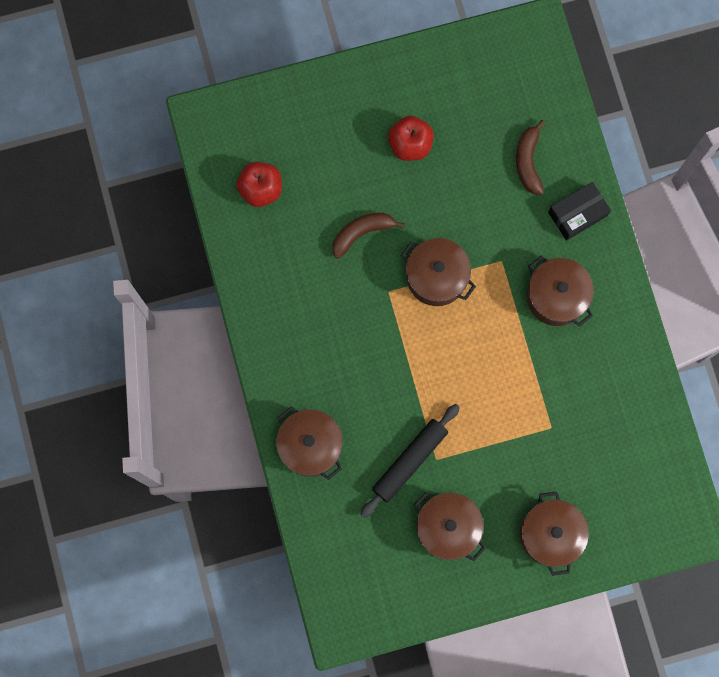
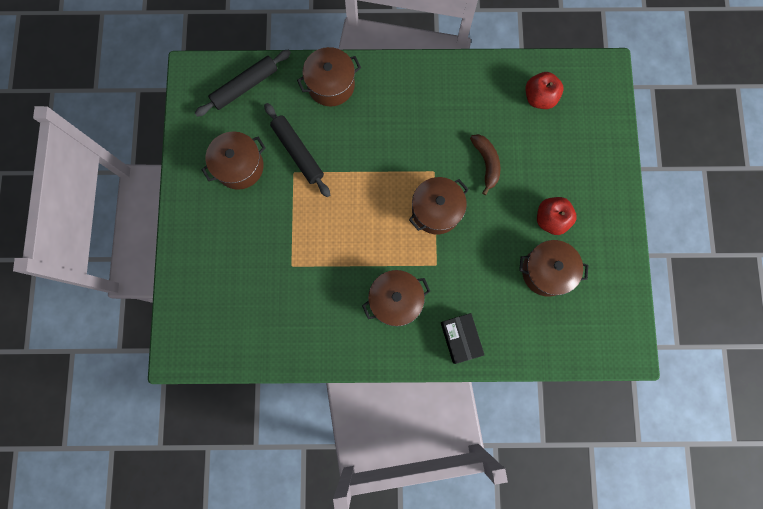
camera: 105 degrees right, 0 degrees up
brown banana [516,120,546,195] -> none
brown pot [520,491,589,576] -> brown pot moved to [519,240,588,297]
none -> black rolling pin [195,50,291,117]

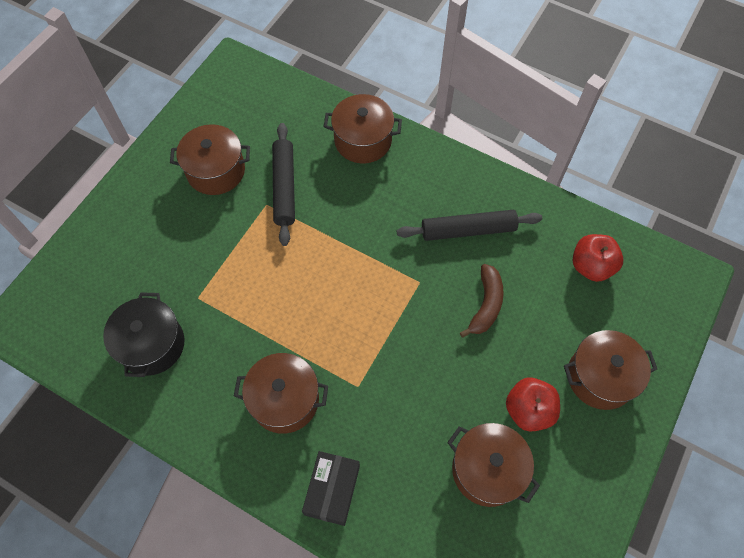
camera: 30 degrees right, 15 degrees down
black rolling pin [195,50,291,117] -> black rolling pin moved to [397,210,542,241]
brown pot [409,177,469,234] -> brown pot moved to [564,330,657,410]
none -> black pot [103,292,185,377]

